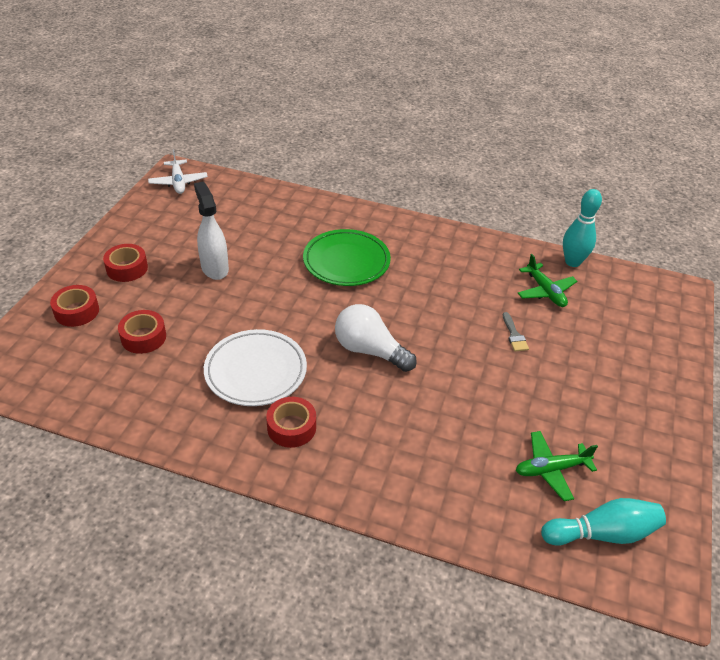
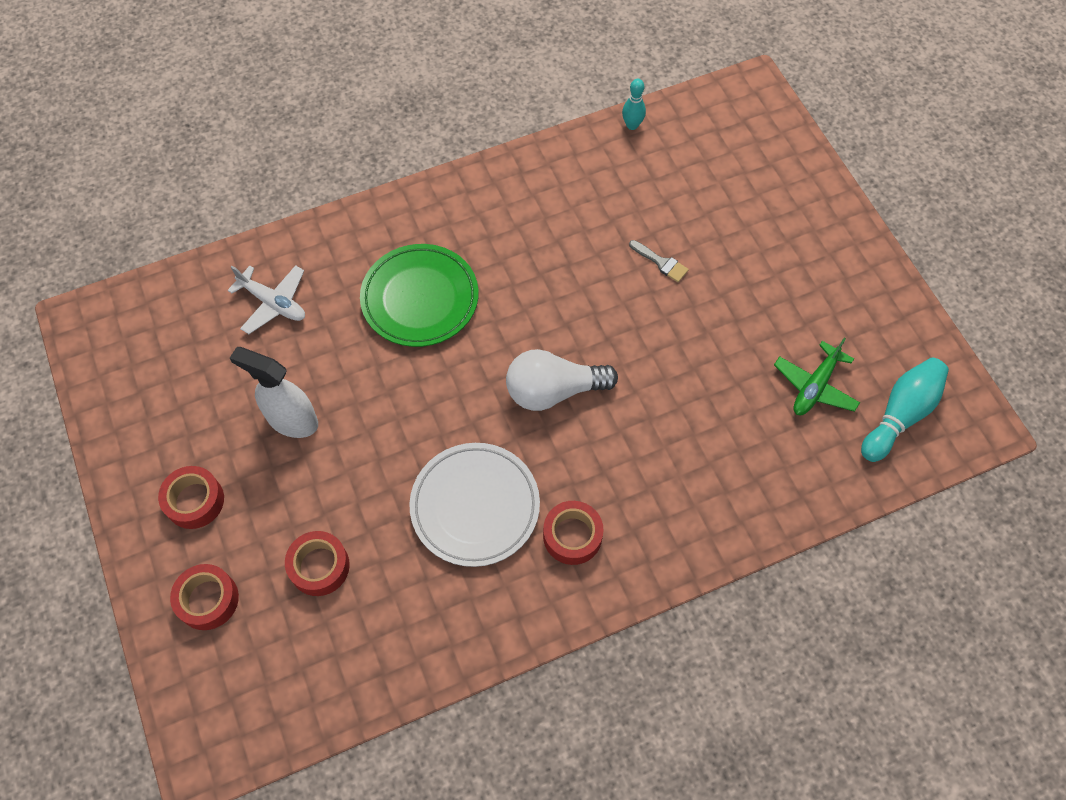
camera: 40 degrees left, 20 degrees up
white plane [148,149,208,194] -> white plane moved to [227,265,305,334]
green plane [518,254,577,307] -> none
turquoise bowling pin [563,189,602,267] -> turquoise bowling pin [622,79,646,130], size x0.59

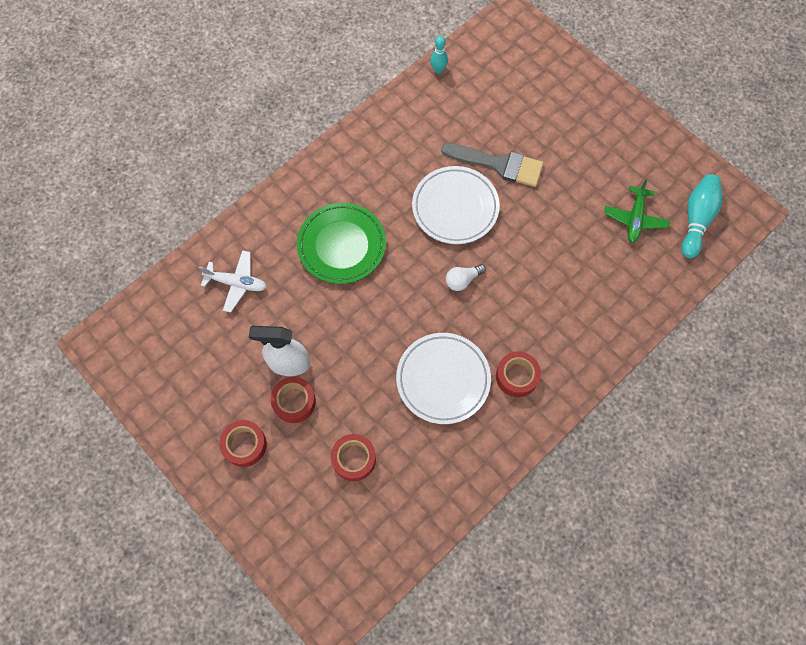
camera: 20 degrees left, 5 degrees up
red tape [170,564,239,630] -> red tape moved to [270,377,316,423]
white light bulb [506,349,618,411] -> white light bulb [446,264,486,291], size x0.54
grey brush [629,240,689,282] -> grey brush [441,143,543,187], size x2.11
none -> white plate [412,166,500,244]

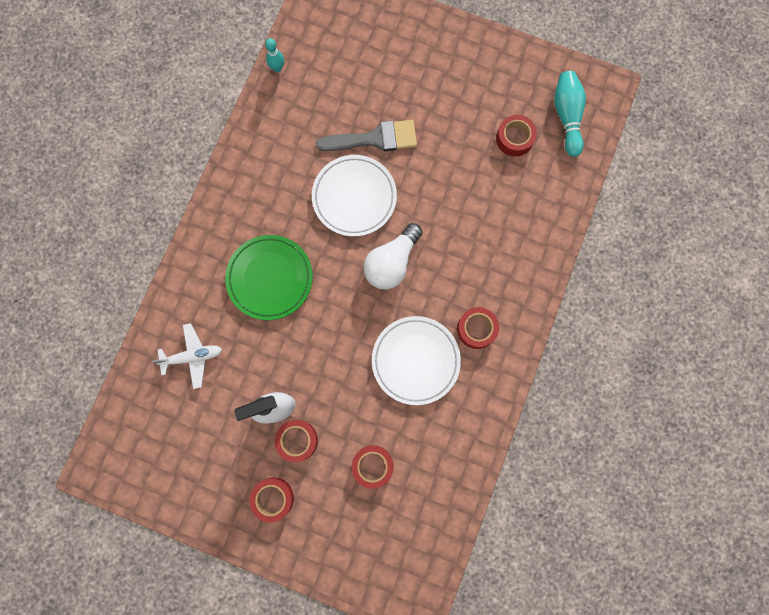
camera: 25 degrees left, 10 degrees up
white light bulb [446,264,486,291] -> white light bulb [363,223,423,289], size x1.85
green plane [604,179,670,243] -> red tape [496,115,537,157]

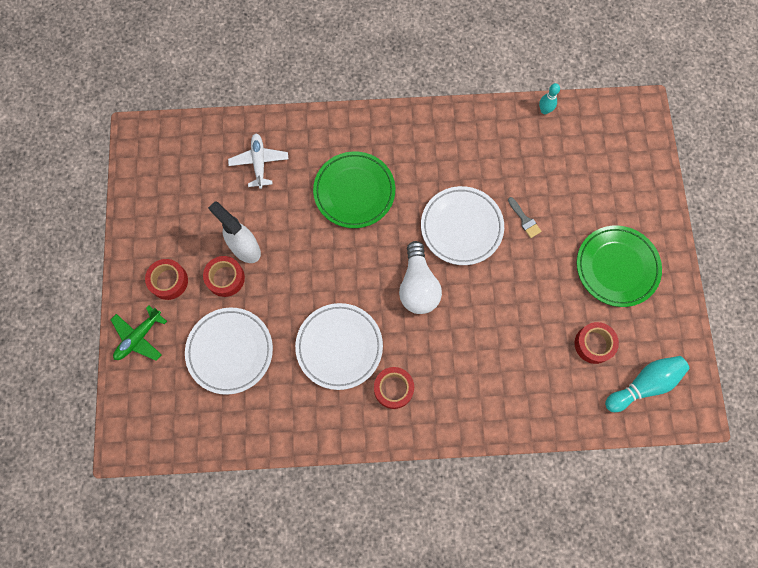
camera: 65 degrees right, 5 degrees down
white plane [152,323,222,389] -> white plane turned 150 degrees counterclockwise [228,134,288,189]
grey brush [316,120,417,152] -> grey brush [508,197,541,238], size x0.47
red tape [352,445,393,489] -> white plate [185,308,273,395]
white light bulb [363,223,423,289] -> white light bulb turned 105 degrees counterclockwise [399,241,442,314]
none -> green plane [111,305,167,361]
none -> green plate [577,226,662,307]

